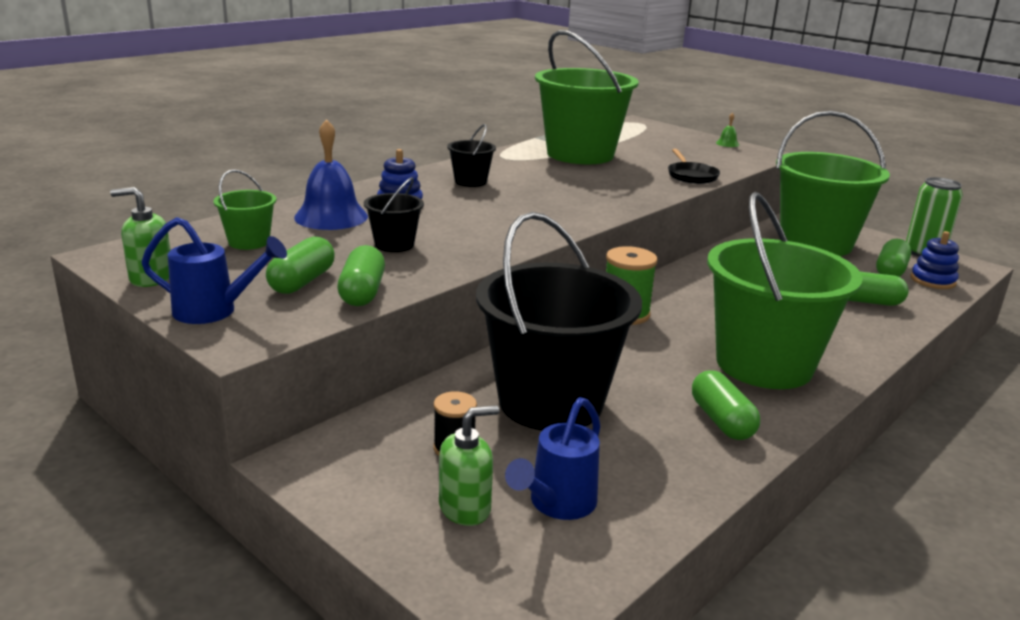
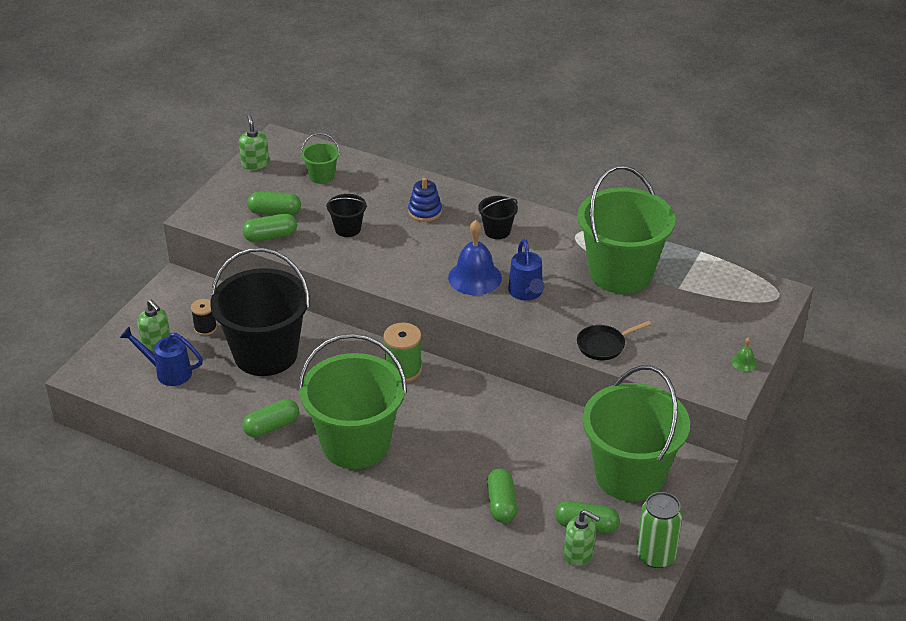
camera: 75 degrees right, 15 degrees up
blue watering can [141,217,287,324] -> blue watering can moved to [508,239,544,301]
blue bell [294,119,368,230] -> blue bell moved to [448,220,502,295]
blue stacking toy [911,231,959,289] -> green soap dispenser [564,510,600,566]

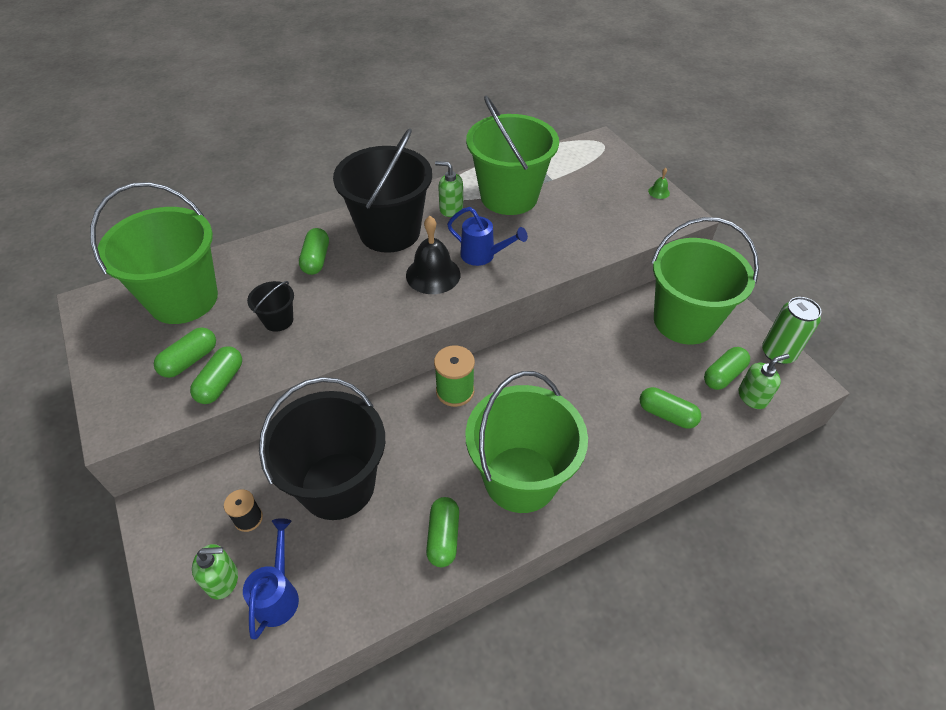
camera: 55 degrees left, 10 degrees up
blue watering can [120,327,203,386] -> blue watering can turned 135 degrees clockwise [243,518,299,640]
green soap dispenser [239,114,269,170] -> green soap dispenser moved to [435,161,463,217]
green bucket [301,133,340,184] -> green bucket [90,182,218,324], size x2.34
blue stacking toy [408,178,442,222] -> green capsule [299,228,329,275]
blue bell [448,220,502,295] -> black bell [406,216,461,294]
black bucket [478,196,518,239] -> black bucket [333,128,432,253], size x2.34
black pan [577,321,651,360] -> none

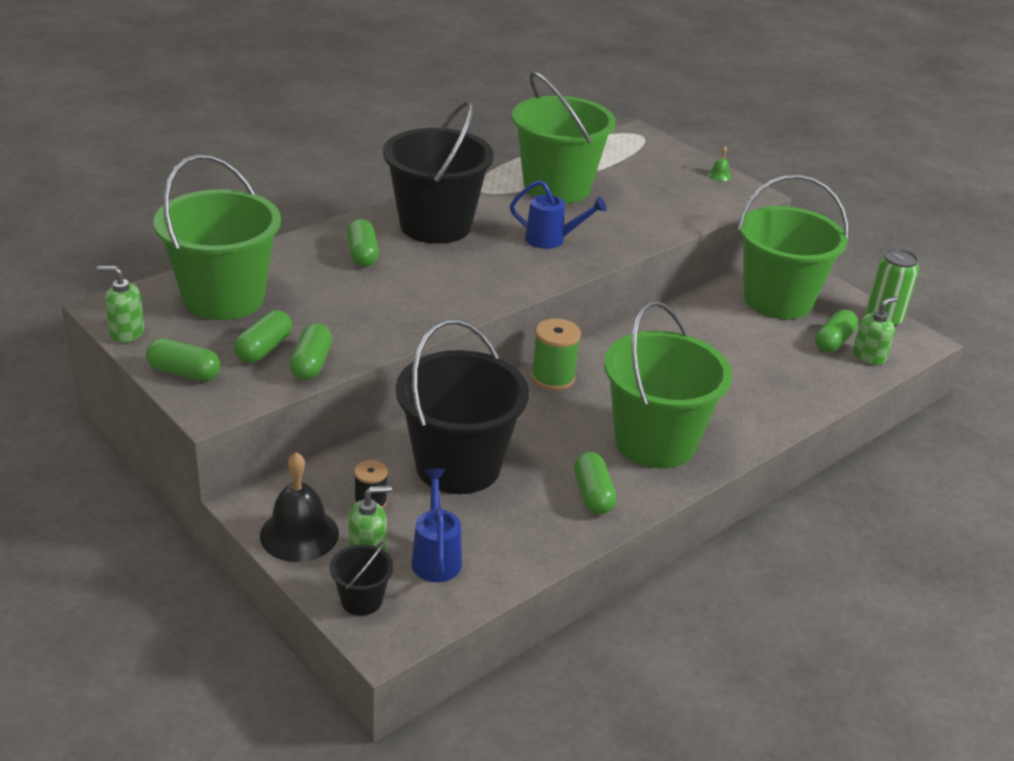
camera: 15 degrees left, 15 degrees down
black bucket [247,281,294,332] -> black bucket moved to [330,541,394,616]
black bell [406,216,461,294] -> black bell moved to [260,452,339,562]
green soap dispenser [435,161,463,217] -> green soap dispenser moved to [97,266,145,343]
green capsule [640,387,701,429] -> green capsule moved to [146,338,220,381]

